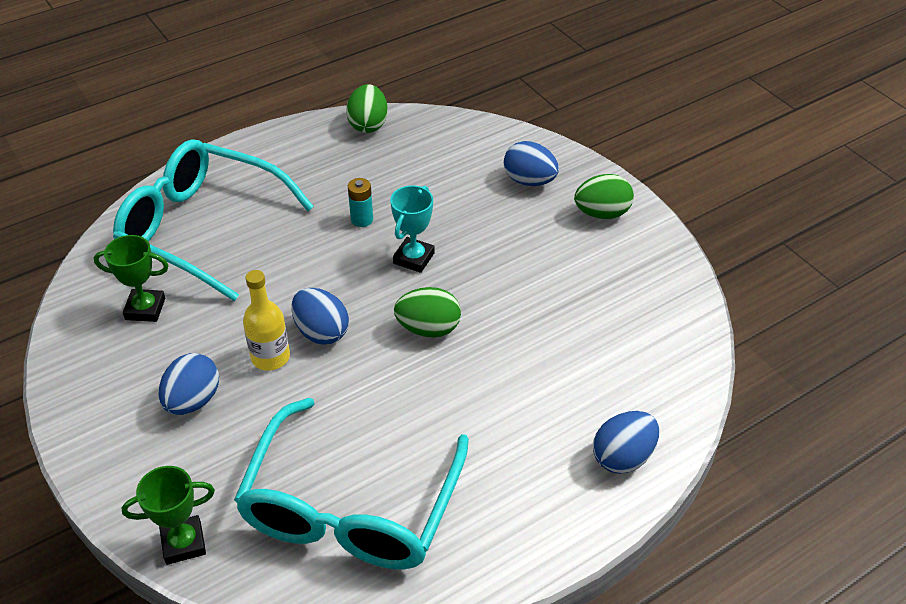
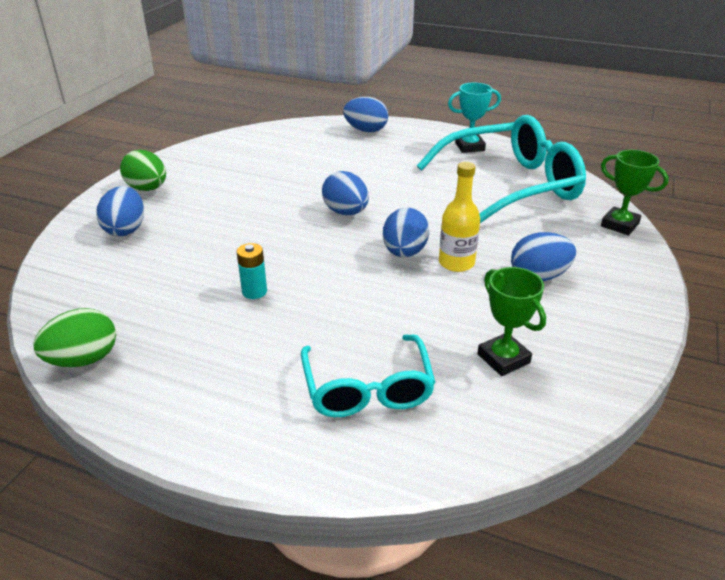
camera: 125 degrees left, 10 degrees down
turquoise glasses [113,139,314,301] -> turquoise glasses [301,335,436,417], size x0.59
turquoise trophy [390,185,435,273] -> turquoise trophy moved to [448,82,501,153]
green egg [394,287,461,337] -> blue egg [322,171,369,215]

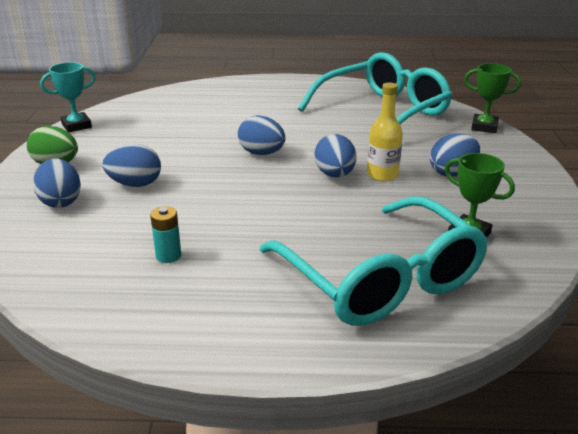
camera: 20 degrees left, 5 degrees down
green egg [33,308,116,367] -> none
turquoise battery [237,243,267,299] -> turquoise battery moved to [150,206,181,263]
turquoise glasses [301,335,436,417] -> turquoise glasses [260,196,488,326], size x1.68
blue egg [343,97,388,132] -> blue egg moved to [103,144,161,187]
turquoise trophy [448,82,501,153] -> turquoise trophy moved to [40,62,96,132]

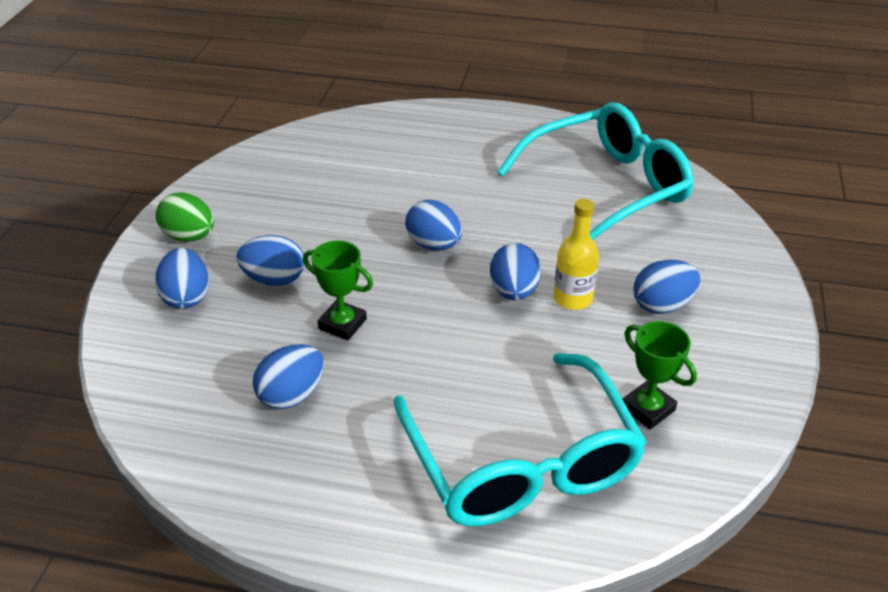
camera: 10 degrees right, 10 degrees up
turquoise trophy [40,62,96,132] -> none
turquoise battery [150,206,181,263] -> blue egg [253,344,324,409]
green trophy [464,63,521,133] -> green trophy moved to [303,240,373,340]

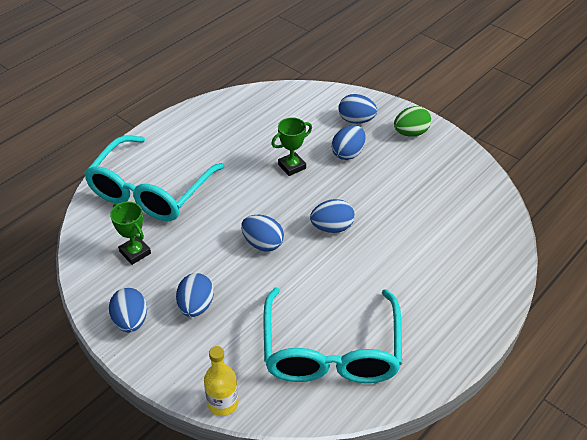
camera: 120 degrees right, 5 degrees up
blue egg [253,344,324,409] -> blue egg moved to [109,288,147,332]
turquoise glasses [394,353,647,526] -> turquoise glasses turned 75 degrees counterclockwise [84,135,225,221]
yellow bottle [553,199,599,310] -> yellow bottle moved to [204,346,239,416]
green trophy [623,321,697,429] -> green trophy turned 60 degrees clockwise [110,202,151,265]

